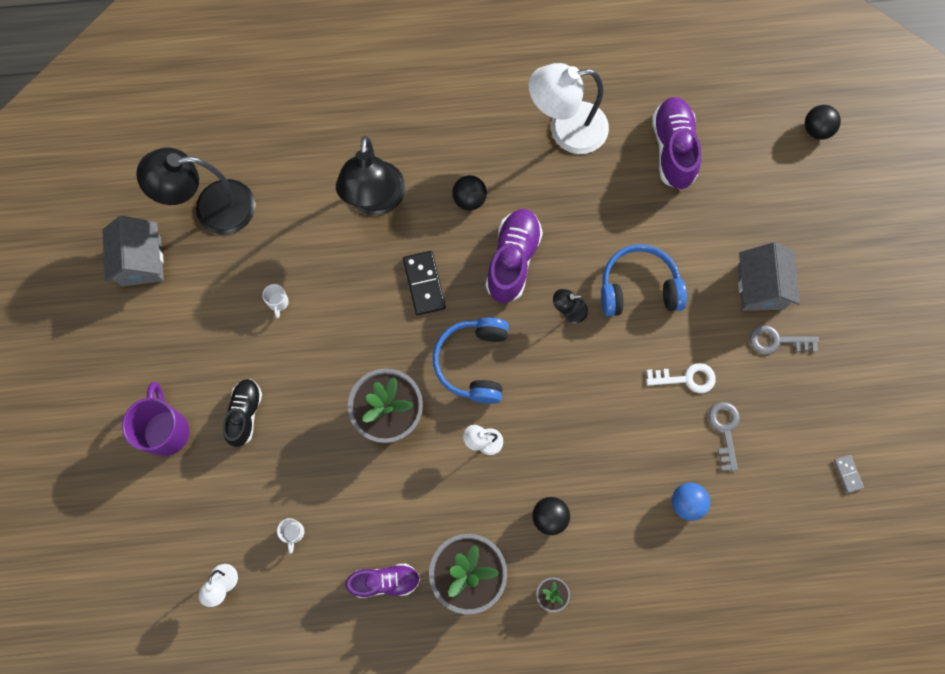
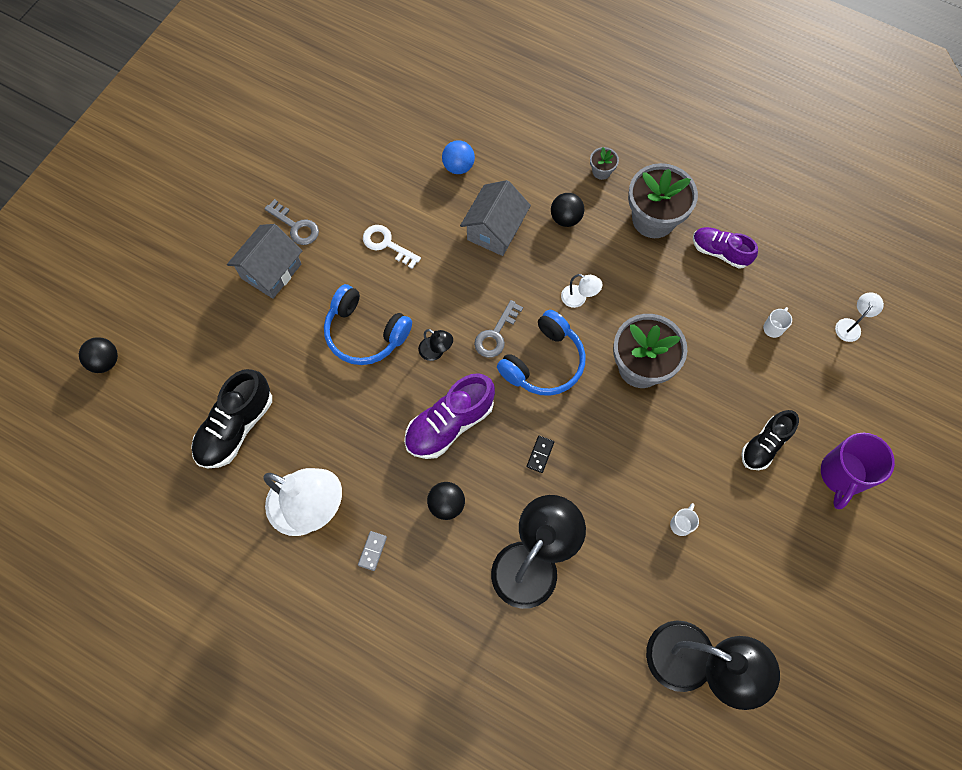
camera: 145 degrees left, 5 degrees down
grey house [102,216,164,287] -> grey house moved to [460,180,531,256]
black domino [403,251,446,315] -> black domino [527,436,554,473], size x0.54
purple shoe [652,97,701,190] -> black shoe [191,369,272,468]
grey key [708,402,740,471] -> grey key moved to [474,300,523,358]
grey domino [834,455,864,493] -> grey domino moved to [358,531,387,571]

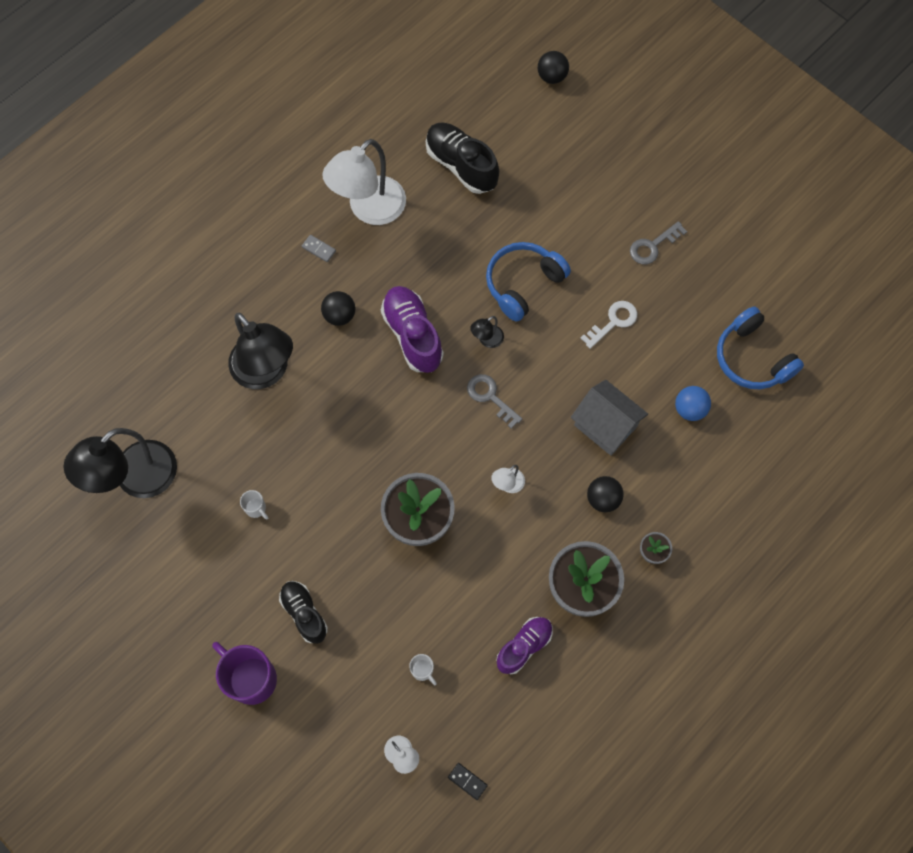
camera: 105 degrees right, 0 degrees up
grey house [227,224,302,299] -> none
blue headphones [497,310,585,396] -> blue headphones moved to [717,306,804,389]
black domino [527,436,554,473] -> black domino moved to [448,763,488,800]

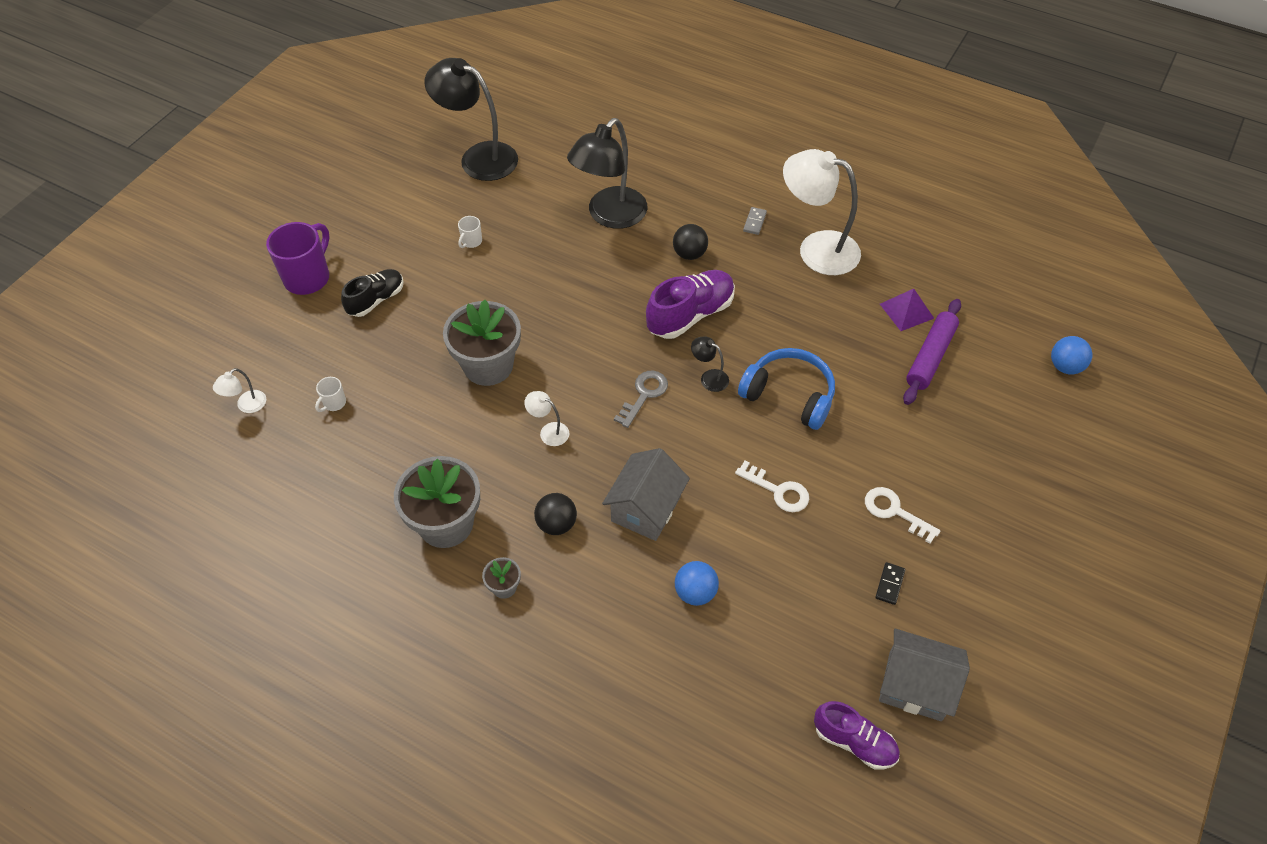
camera: 75 degrees right, 15 degrees down
black shoe [426,122,499,194] -> purple pyramid [880,289,934,331]
black domino [448,763,488,800] -> black domino moved to [875,562,905,605]
purple shoe [496,617,553,674] -> purple shoe moved to [814,701,900,770]
black ball [538,51,569,84] -> blue ball [1051,336,1092,374]
grey key [630,221,687,264] -> white key [865,487,941,544]
blue headphones [717,306,804,389] -> none
none -> grey house [879,629,970,721]
none -> purple rolling pin [903,299,961,405]

